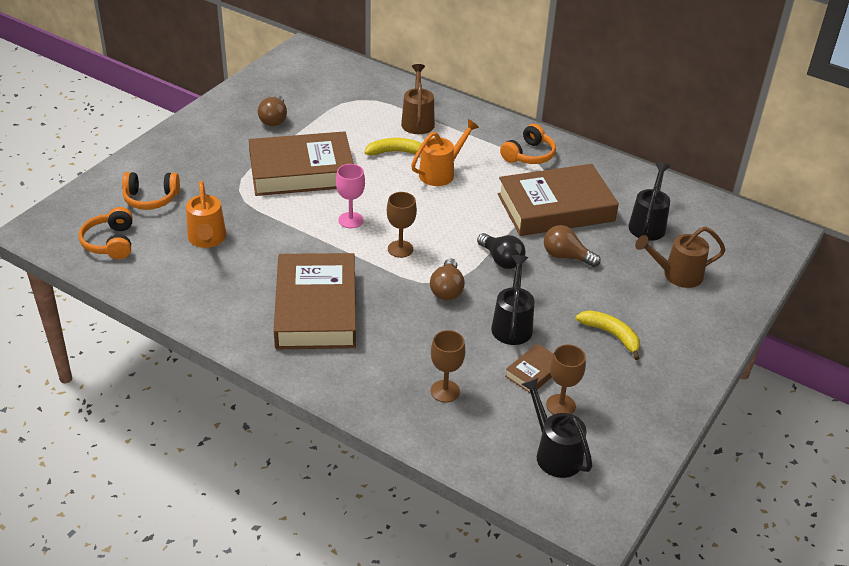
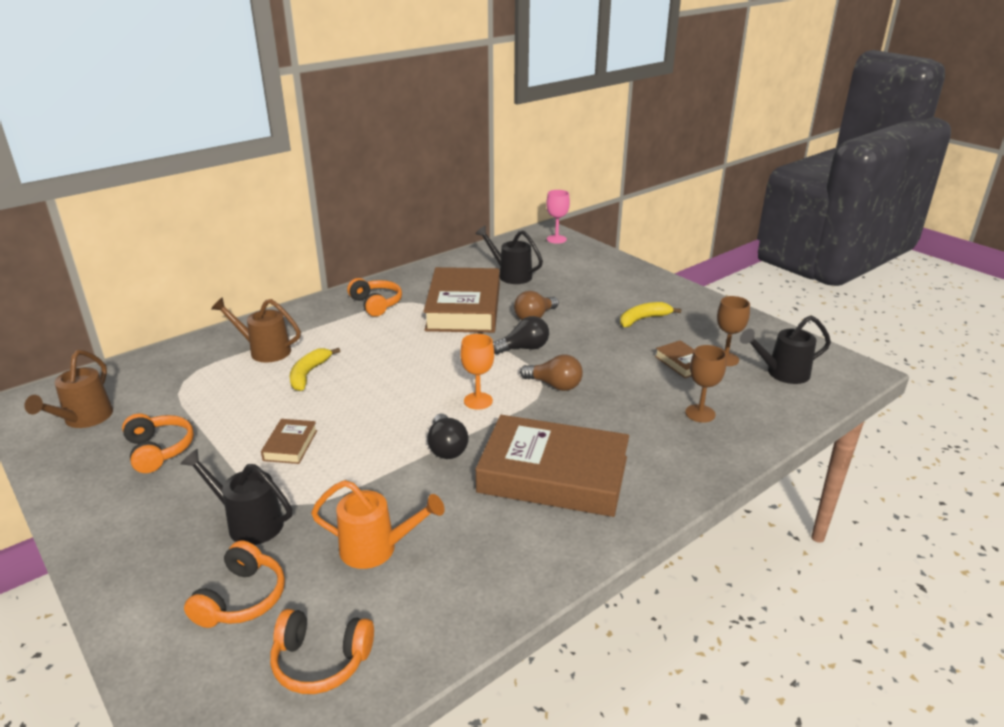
camera: 70 degrees left, 10 degrees down
brown book [249,131,354,196] -> brown book [261,419,317,464], size x0.42
brown light bulb [258,95,287,126] -> orange headphones [122,413,194,473]
pink goblet [336,164,365,228] -> pink goblet moved to [546,190,570,244]
brown goblet [387,192,417,258] -> orange goblet [460,334,494,409]
orange watering can [411,119,479,186] -> none
black watering can [491,255,534,345] -> black watering can moved to [180,449,292,545]
brown watering can [635,226,725,288] -> brown watering can moved to [24,350,113,428]
none -> black light bulb [427,414,469,459]

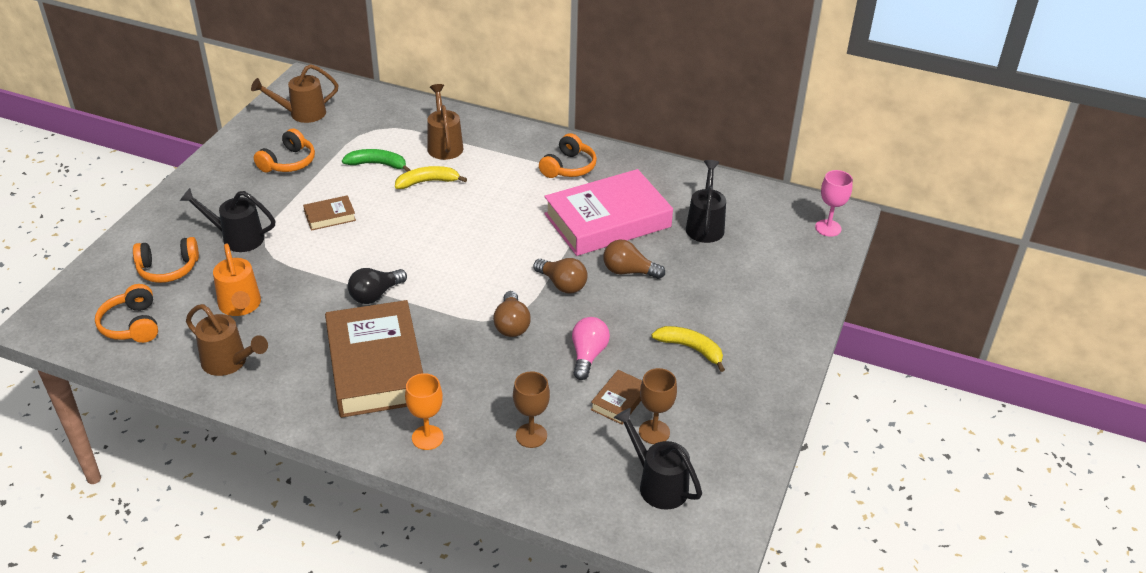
camera: 60 degrees right, 10 degrees up
black watering can [180,449,292,545] -> black watering can turned 75 degrees counterclockwise [180,188,275,252]
brown book [423,267,500,333] -> pink book [544,169,673,256]
orange goblet [460,334,494,409] -> orange goblet moved to [405,373,444,450]
black light bulb [493,316,549,354] -> brown light bulb [533,258,588,294]
none -> brown watering can [186,304,268,376]
none -> green banana [342,149,410,172]
none -> pink light bulb [572,317,610,380]

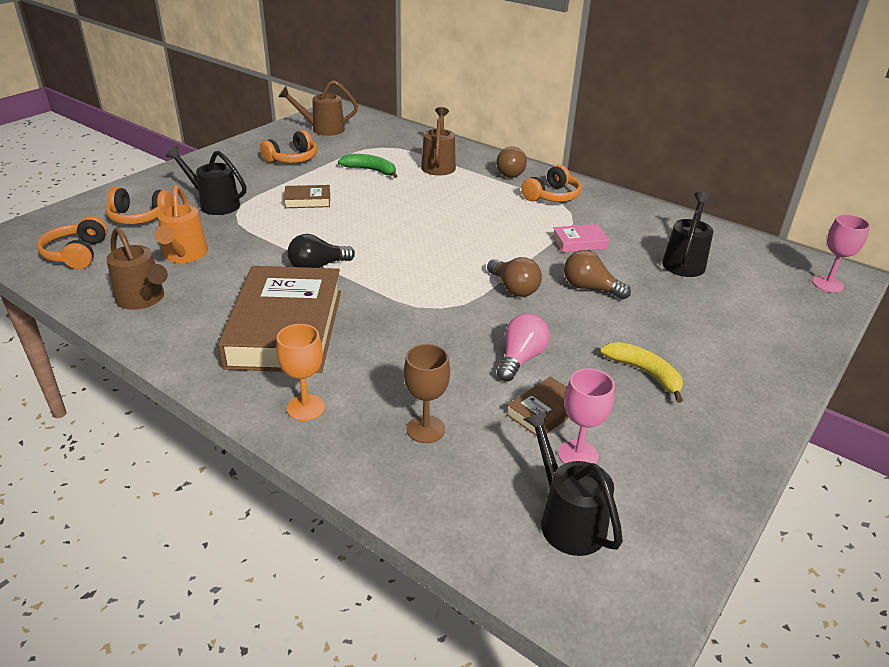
camera: 15 degrees right, 5 degrees down
yellow banana [395,166,467,189] -> none
brown light bulb [493,291,531,337] -> brown light bulb moved to [496,147,527,178]
pink book [544,169,673,256] -> pink book [552,224,609,252], size x0.42
brown goblet [639,368,677,444] -> pink goblet [558,368,615,464]

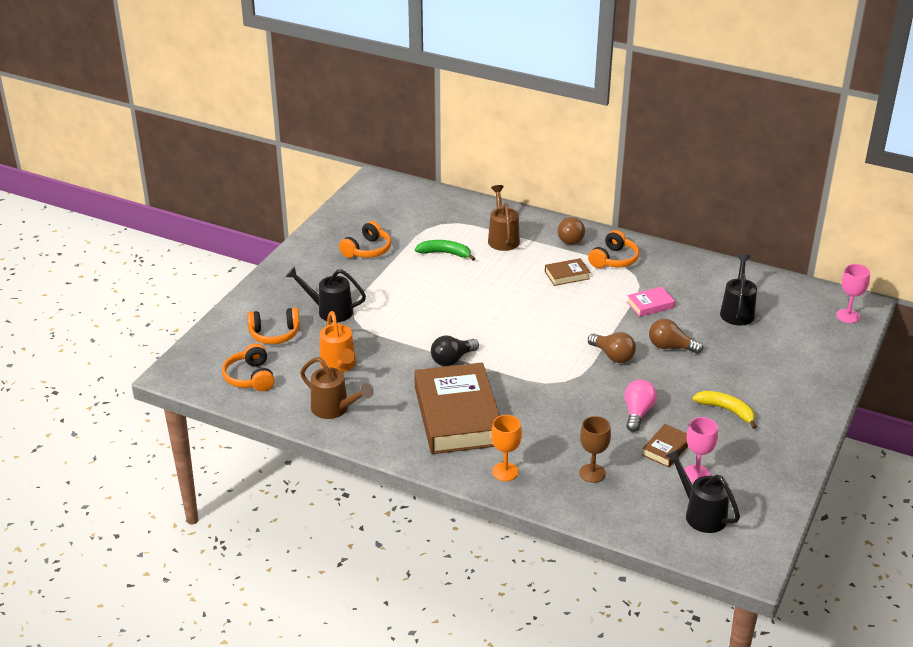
camera: 10 degrees left, 0 degrees up
brown watering can [279,80,358,136] -> none
brown book [284,185,330,208] -> brown book moved to [545,258,590,286]

